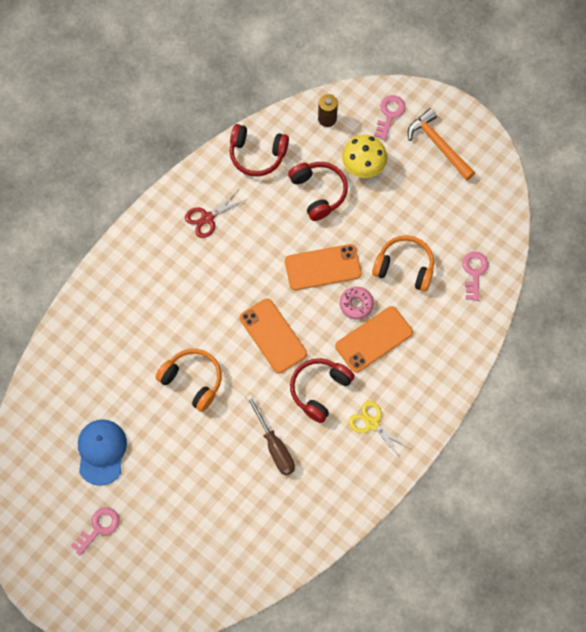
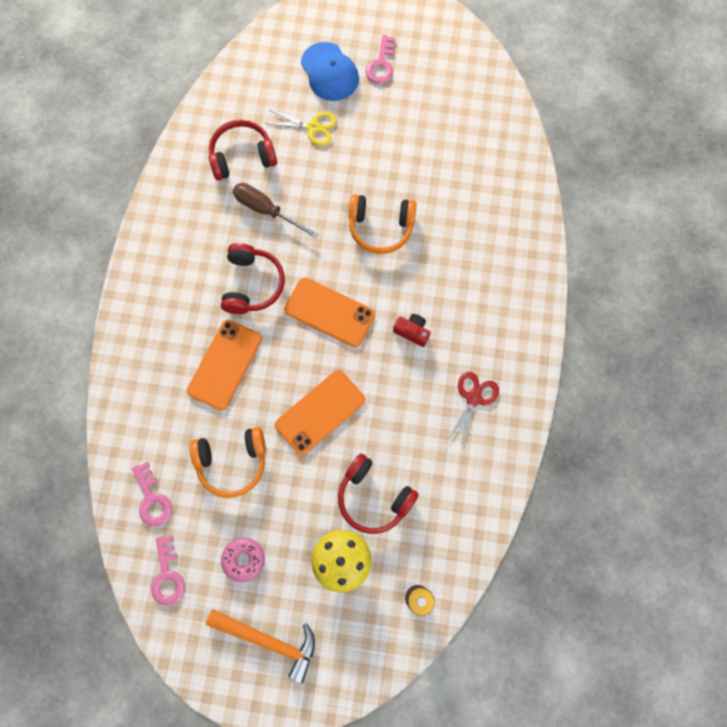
camera: 150 degrees right, 5 degrees up
blue cap [78,419,127,486] -> blue cap moved to [301,42,359,101]
red headphones [230,124,289,177] -> red headphones moved to [209,119,277,180]
pink donut [340,287,374,320] -> pink donut moved to [221,538,265,583]
yellow scissors [349,401,411,460] -> yellow scissors moved to [265,110,337,146]
pink key [374,95,406,140] -> pink key moved to [151,536,185,606]
none -> red camera [393,314,431,347]

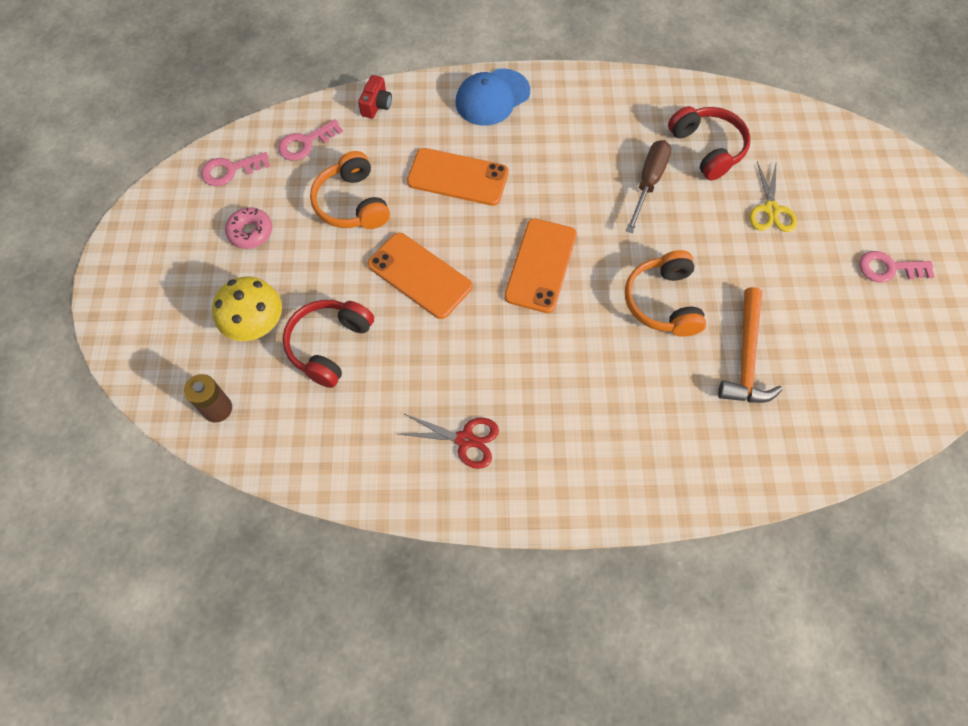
camera: 80 degrees right, 10 degrees down
orange hammer [206,609,315,683] -> orange hammer moved to [718,287,783,403]
red headphones [221,243,285,314] -> none
blue cap [301,42,359,101] -> blue cap moved to [456,68,530,126]
red camera [393,314,431,347] -> red camera moved to [358,75,392,119]

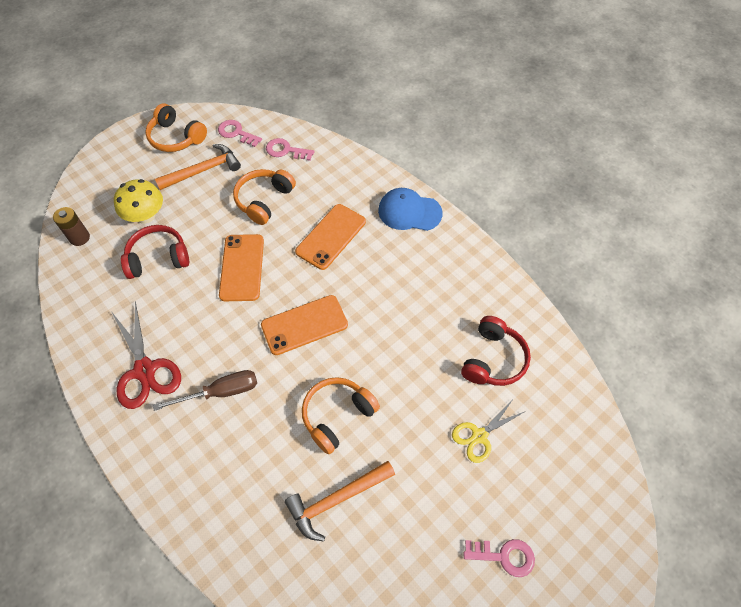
camera: 50 degrees right, 5 degrees down
pink donut [225,207,272,249] -> orange hammer [155,144,241,190]
red camera [358,75,392,119] -> none
red scissors [399,413,499,469] -> red scissors [111,301,181,409], size x1.57
orange phone [407,148,509,206] -> orange phone turned 60 degrees clockwise [295,204,366,270]
brown screwdriver [626,140,672,233] -> brown screwdriver moved to [153,370,257,411]
pink key [859,251,935,282] -> pink key turned 135 degrees clockwise [464,539,535,577]
none -> orange headphones [145,103,207,152]

